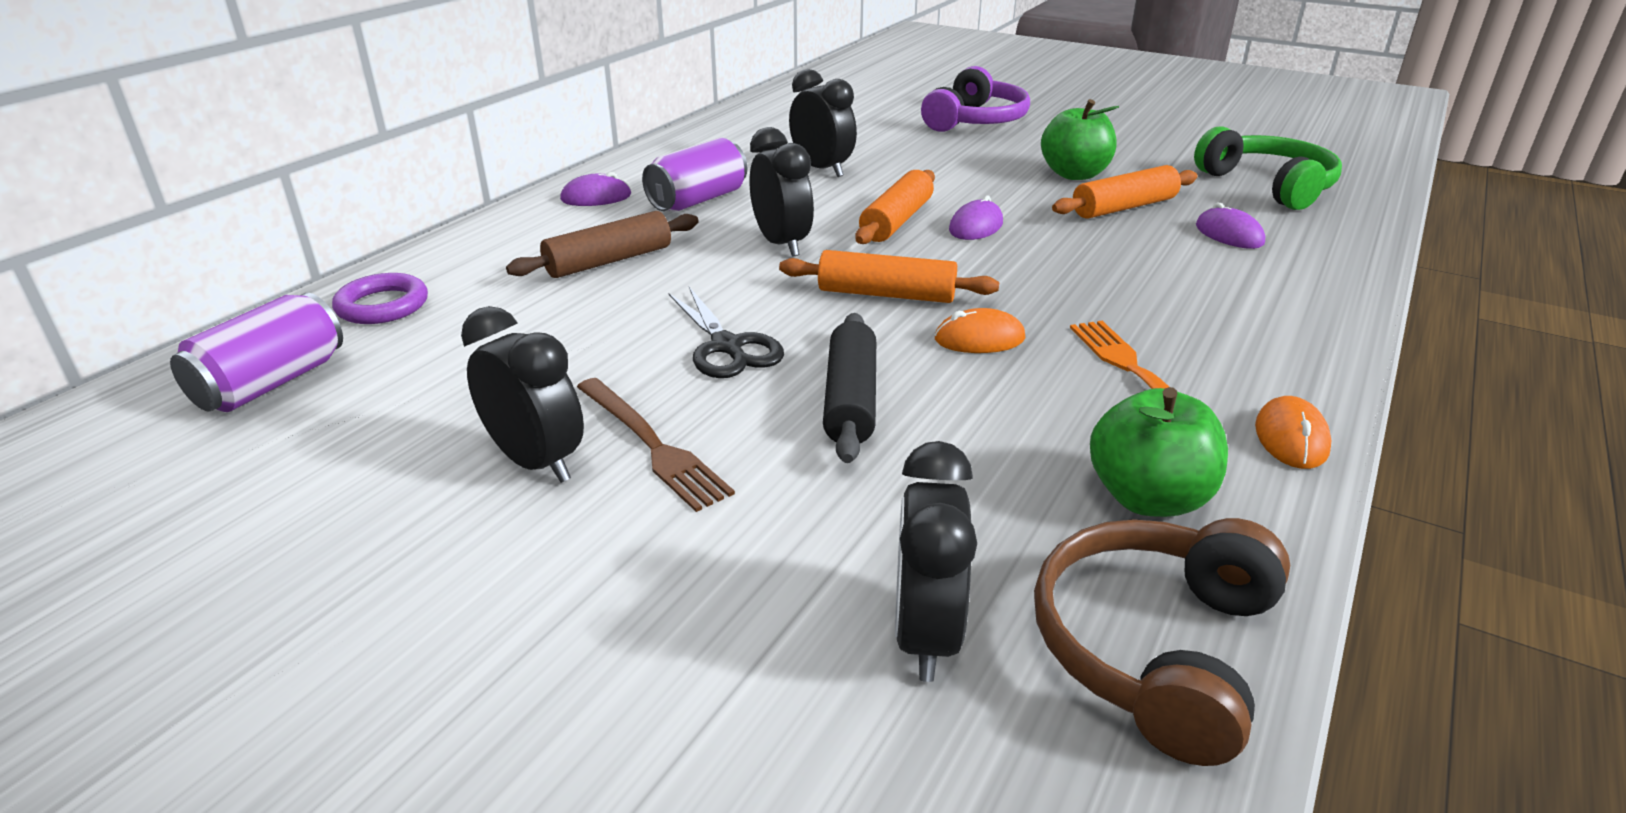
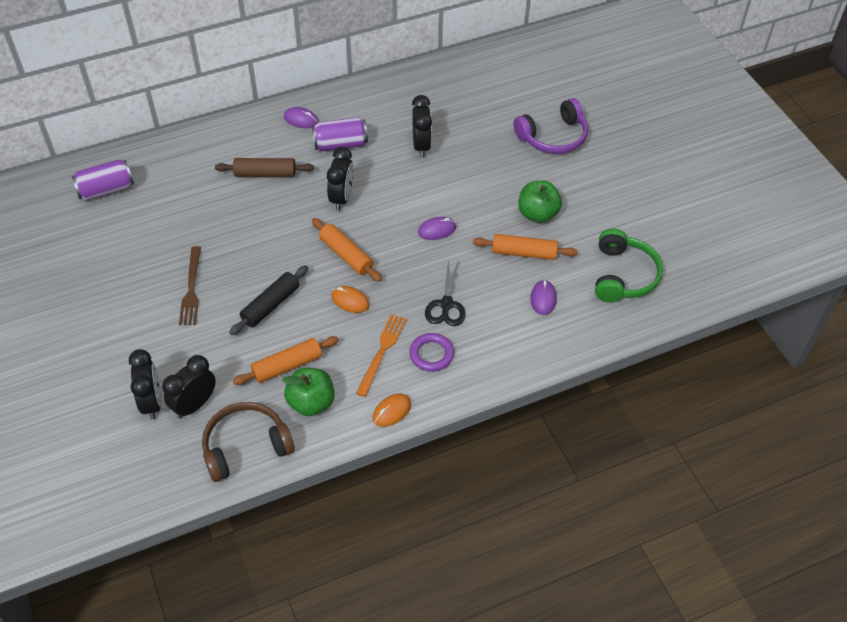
camera: 35 degrees right, 20 degrees up
purple ring [332,273,428,324] -> purple ring moved to [409,333,454,372]
black clock [461,306,584,483] -> black clock moved to [129,349,161,420]
black scissors [669,287,784,378] -> black scissors moved to [425,258,466,326]
orange rolling pin [855,170,935,244] -> orange rolling pin moved to [233,336,339,385]

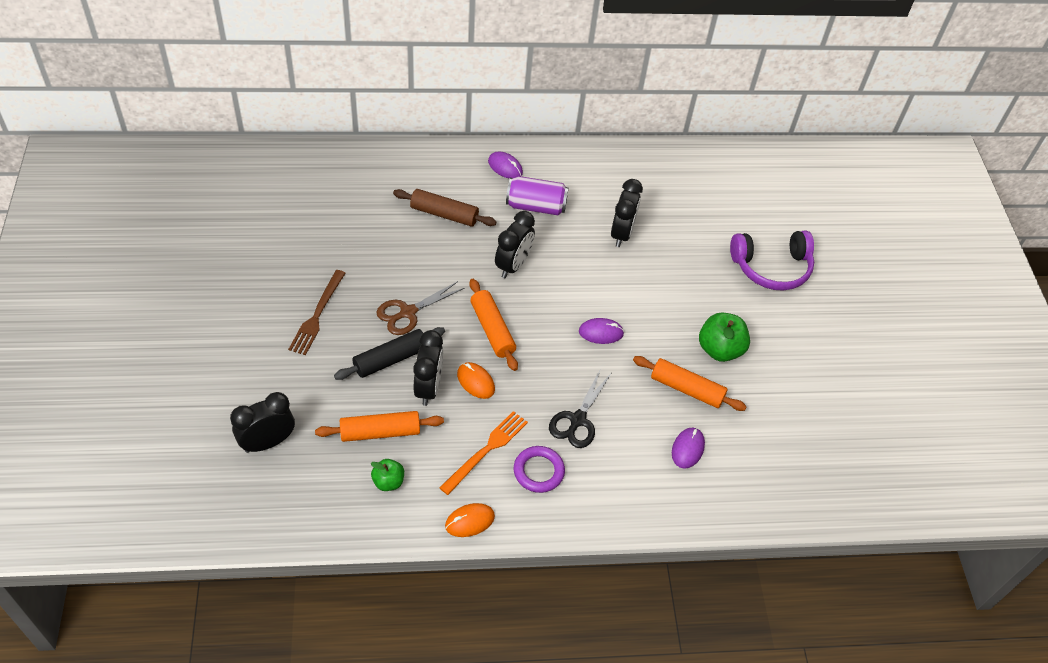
camera: 15 degrees right, 0 degrees up
purple can [72,160,134,201] -> none
black clock [129,349,161,420] -> black clock moved to [413,330,443,406]
brown headphones [202,402,295,482] -> none
green apple [282,368,335,416] -> green apple [371,459,404,491], size x0.59
green headphones [595,228,663,302] -> none
none -> brown scissors [376,281,465,335]

